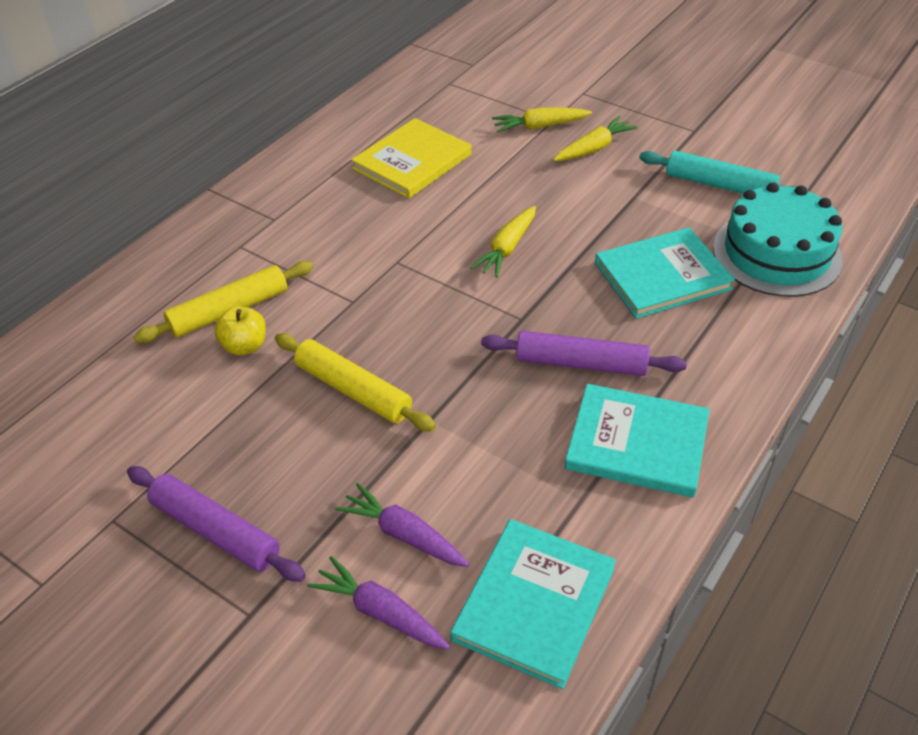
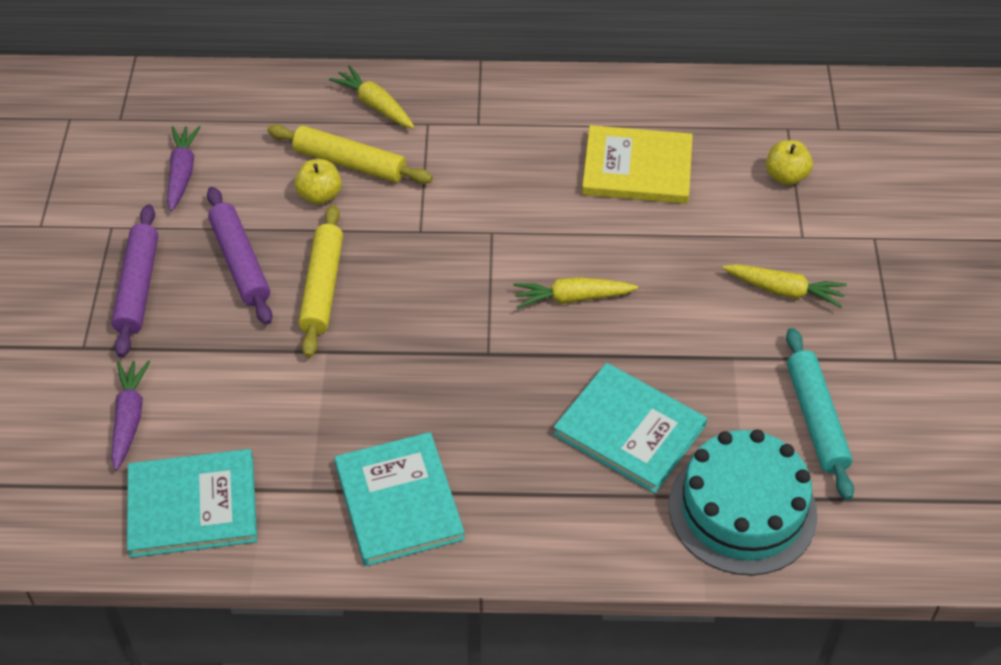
camera: 55 degrees right, 5 degrees up
purple carrot [335,483,469,567] -> purple carrot moved to [167,126,201,211]
purple rolling pin [481,331,687,376] -> purple rolling pin moved to [207,187,272,325]
yellow carrot [492,107,592,132] -> yellow carrot moved to [329,65,414,128]
none -> yellow apple [766,140,813,185]

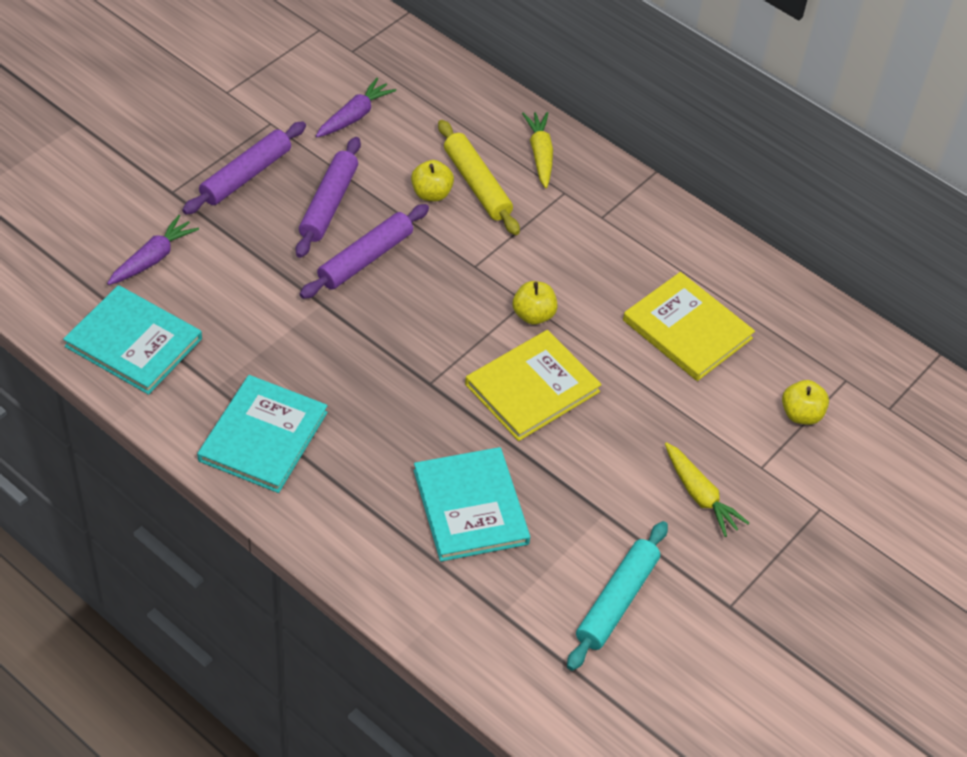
camera: 35 degrees right, 0 degrees up
yellow rolling pin [299,205,343,358] -> purple rolling pin [300,204,429,299]
yellow carrot [513,277,638,308] -> yellow book [465,330,602,441]
turquoise cake [669,429,817,575] -> none
none -> yellow apple [513,281,558,325]

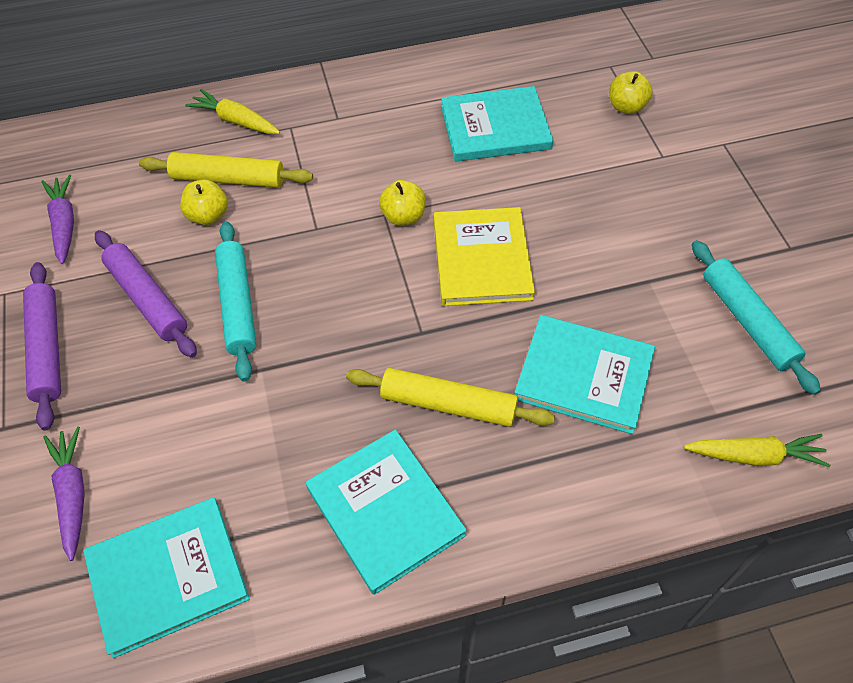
camera: 50 degrees left, 5 degrees up
purple rolling pin [300,204,429,299] -> turquoise rolling pin [215,221,257,382]
yellow book [623,272,755,381] -> turquoise book [441,86,553,162]
yellow carrot [665,442,749,537] -> yellow carrot moved to [684,434,830,467]
none -> yellow rolling pin [346,368,555,427]

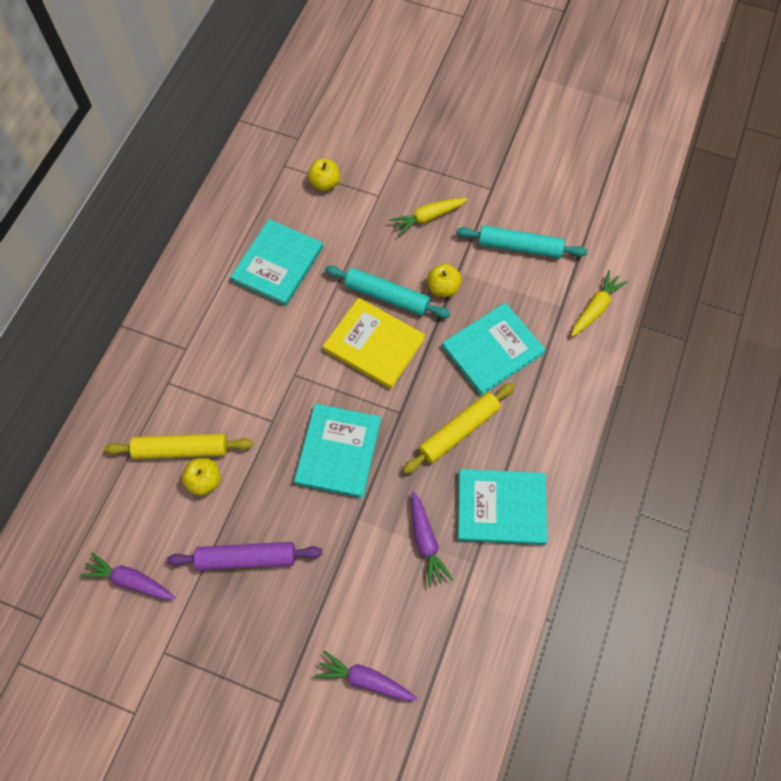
camera: 55 degrees left, 10 degrees up
purple rolling pin [23,262,61,431] -> none
turquoise book [83,497,250,658] -> turquoise book moved to [294,404,381,498]
yellow rolling pin [139,152,313,188] -> yellow rolling pin turned 45 degrees clockwise [105,434,253,459]
yellow carrot [185,89,280,134] -> yellow carrot moved to [389,198,468,236]
turquoise rolling pin [215,221,257,382] -> turquoise rolling pin moved to [325,266,451,318]
yellow apple [379,180,425,226] -> yellow apple moved to [427,264,462,297]
none -> purple carrot [411,491,453,587]

